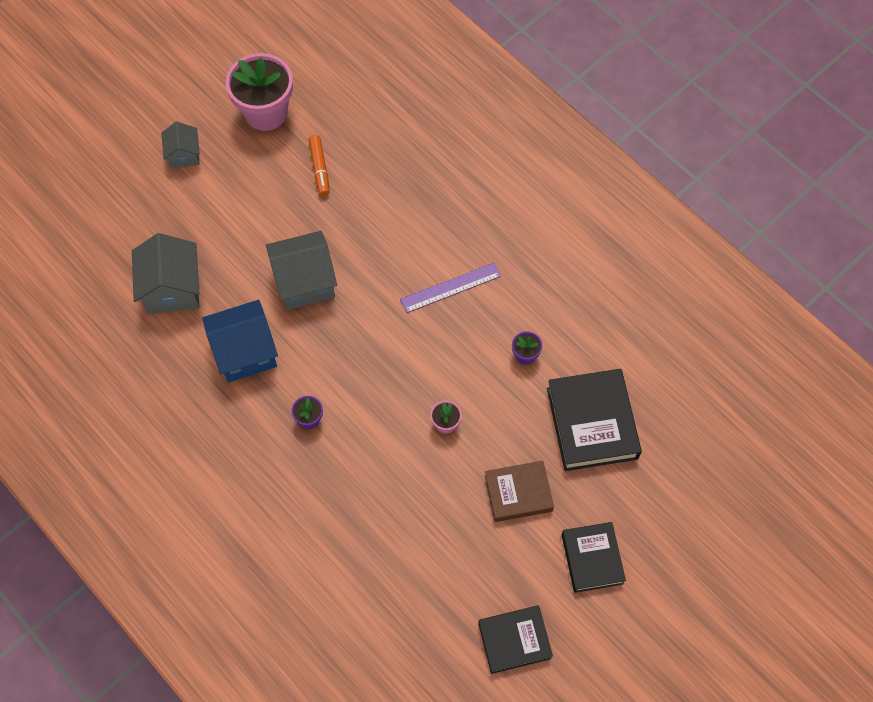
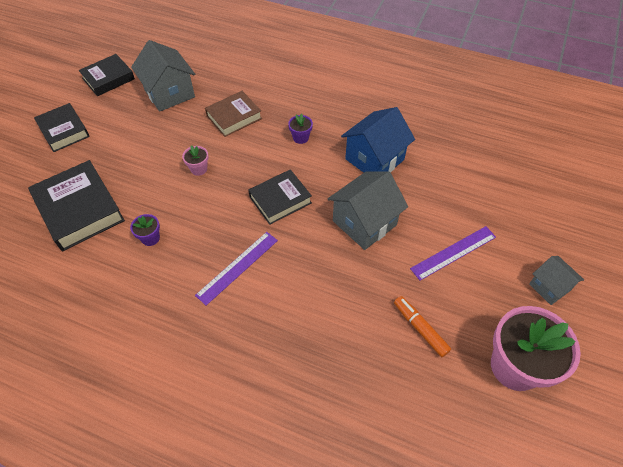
camera: 155 degrees right, 10 degrees down
grey house [132,233,200,314] -> grey house moved to [131,40,195,112]
brown book [485,461,554,522] -> brown book moved to [205,91,262,137]
none -> black book [248,169,312,225]
none -> purple ruler [410,226,496,280]

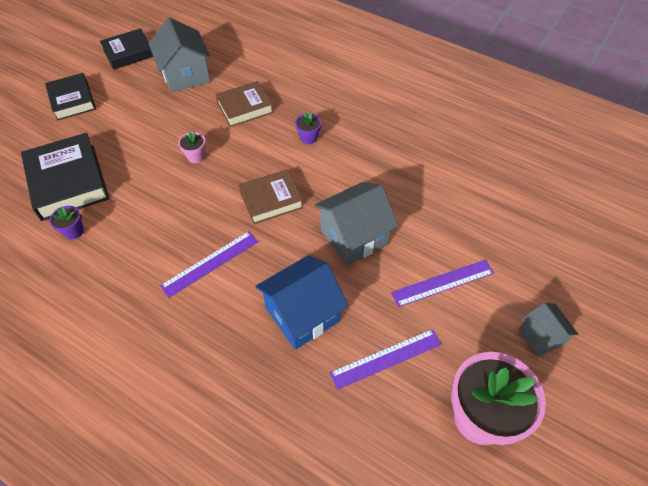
camera: 10 degrees right, 0 degrees up
purple flower pot [130,214,160,246] -> purple flower pot moved to [50,206,84,239]
black book [248,169,312,225] -> brown book [239,169,303,224]
blue house [341,107,415,173] -> blue house moved to [255,256,348,350]
orange marker [394,296,451,357] -> purple ruler [330,329,442,390]

